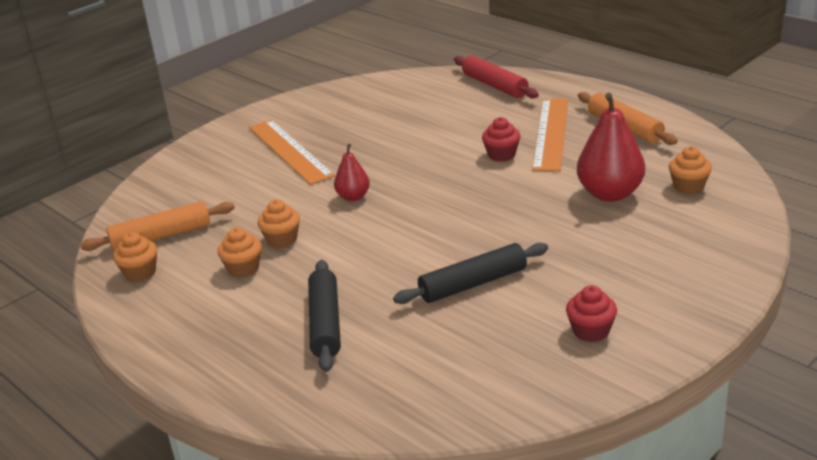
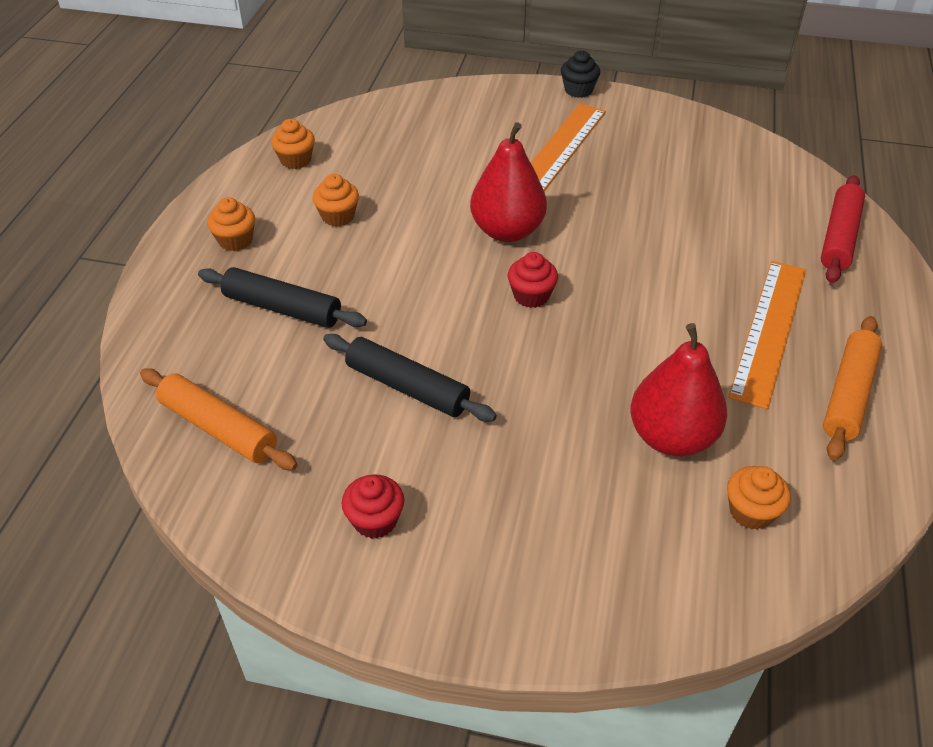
camera: 55 degrees right, 15 degrees up
orange rolling pin [80,201,235,251] -> orange rolling pin moved to [140,368,298,470]
orange cupcake [257,200,300,248] -> orange cupcake moved to [207,197,255,251]
black rolling pin [308,260,341,372] -> black rolling pin turned 60 degrees clockwise [198,267,367,328]
red pear [334,144,370,201] -> red pear [470,122,547,242], size x1.82
red cupcake [482,117,520,162] -> red cupcake moved to [508,252,558,308]
orange ruler [532,99,568,171] -> orange ruler turned 45 degrees counterclockwise [728,261,806,409]
none -> black cupcake [561,50,600,98]

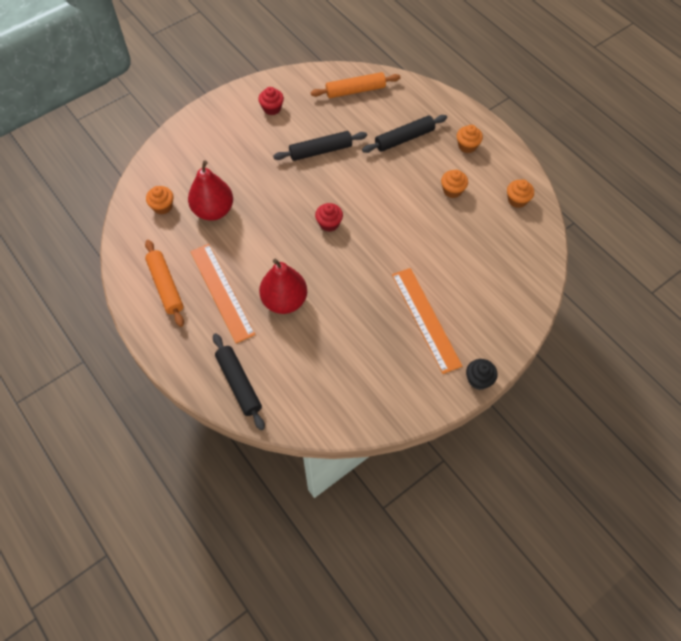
camera: 130 degrees right, 15 degrees up
red pear [470,122,547,242] -> red pear moved to [259,259,307,314]
red rolling pin [821,175,865,283] -> black rolling pin [213,333,265,430]

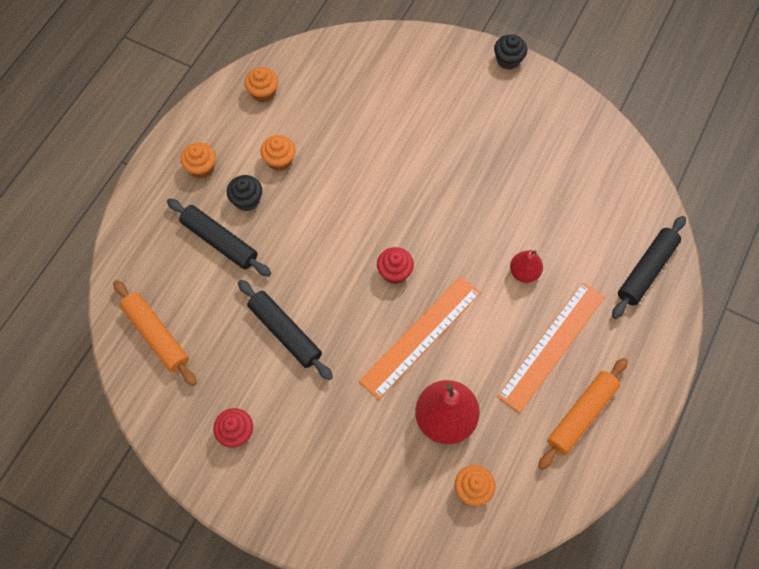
camera: 115 degrees left, 5 degrees up
red pear [259,259,307,314] -> red pear [510,250,543,283], size x0.55
orange ruler [392,268,462,374] -> orange ruler moved to [359,276,481,400]
none -> black cupcake [227,175,262,211]

